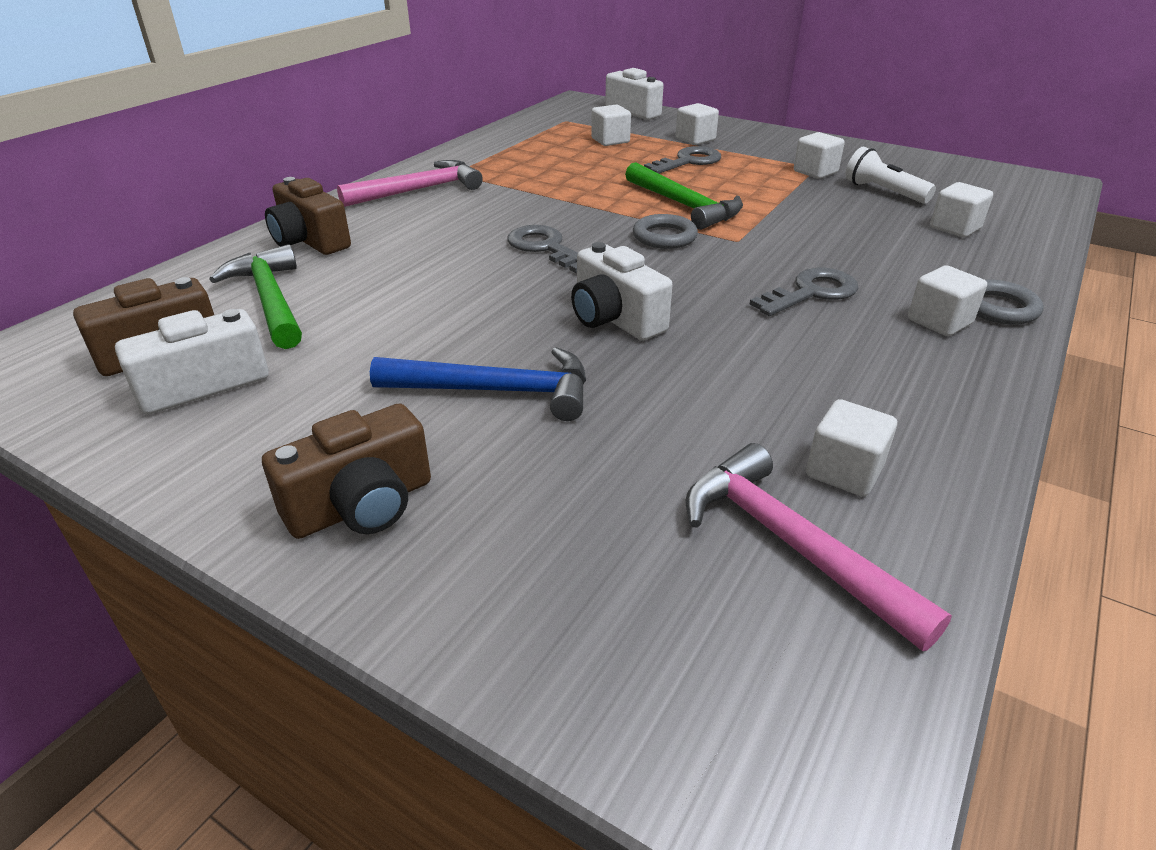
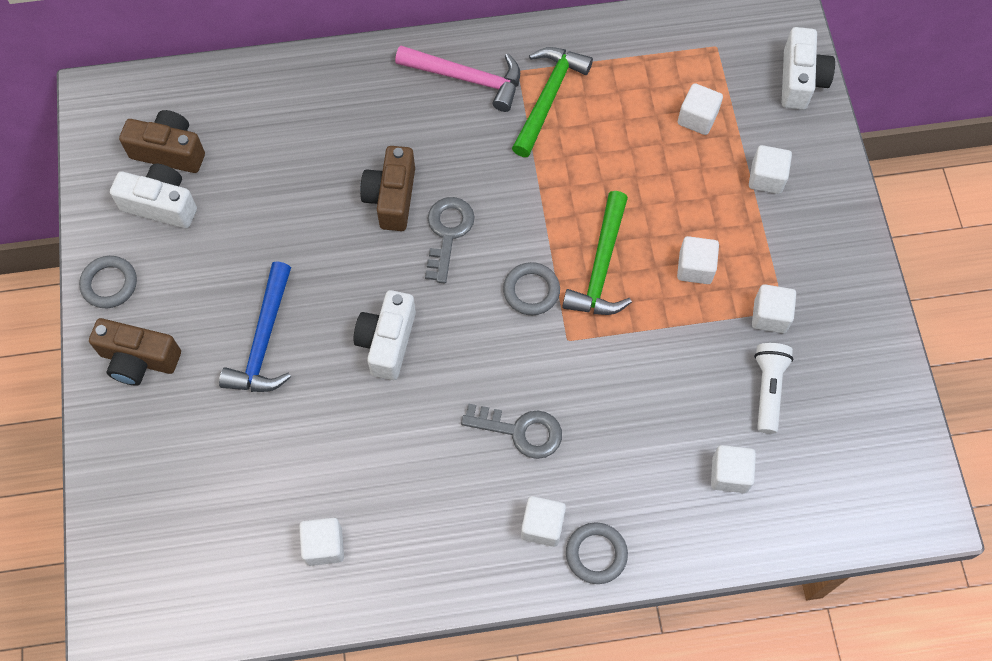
camera: 50 degrees right, 30 degrees up
green hammer [209,244,302,349] -> green hammer moved to [512,47,593,157]
brown camera [265,177,351,255] -> brown camera moved to [360,146,415,231]
blue hammer [370,347,586,421] -> blue hammer turned 45 degrees clockwise [219,261,291,392]
grey key [644,146,721,174] -> none
pink hammer [685,443,952,651] -> none
none -> grey ring [79,256,137,308]
none -> white cube [677,236,719,284]

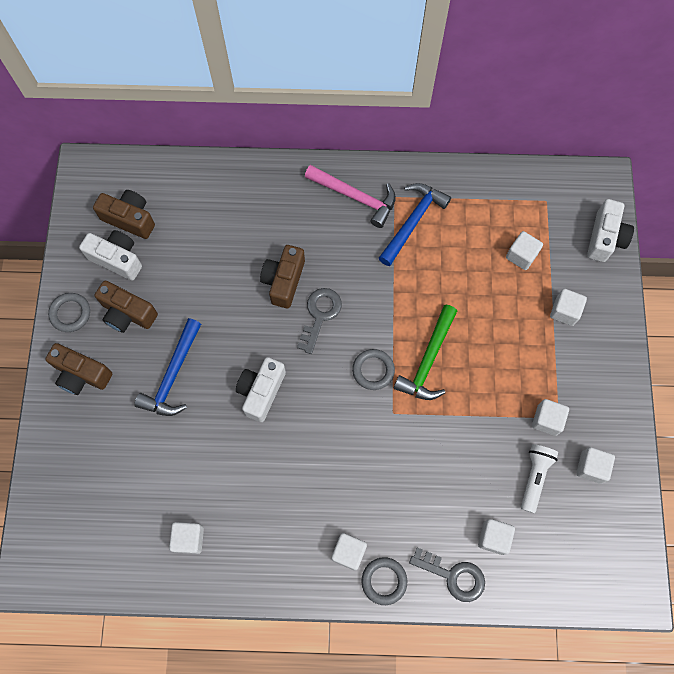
camera: 10 degrees right, 5 degrees up
grey key [461,404,562,459] -> grey key moved to [409,548,485,602]
green hammer [512,47,593,157] -> blue hammer [379,183,451,266]
white cube [677,236,719,284] -> white cube moved to [576,447,615,484]
none -> brown camera [94,281,158,333]

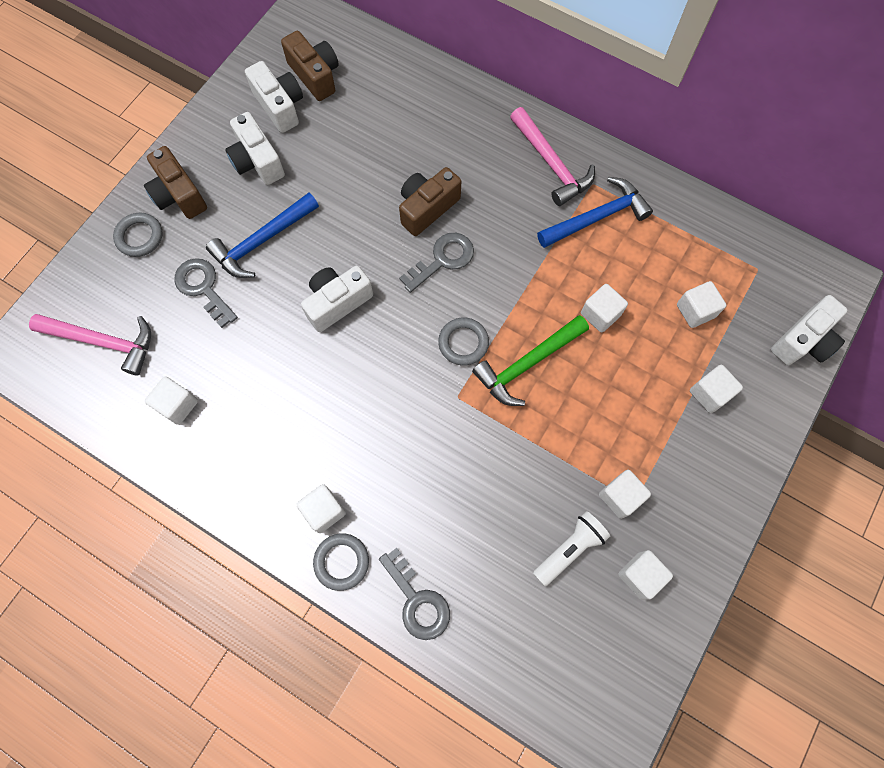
camera: 30 degrees right, 0 degrees up
grey ring [48,293,90,332] -> grey ring moved to [113,213,163,257]
brown camera [94,281,158,333] -> white camera [225,112,285,185]
white cube [478,519,515,555] -> white cube moved to [581,284,628,333]
none -> pink hammer [29,314,151,376]
none -> grey key [174,258,238,328]

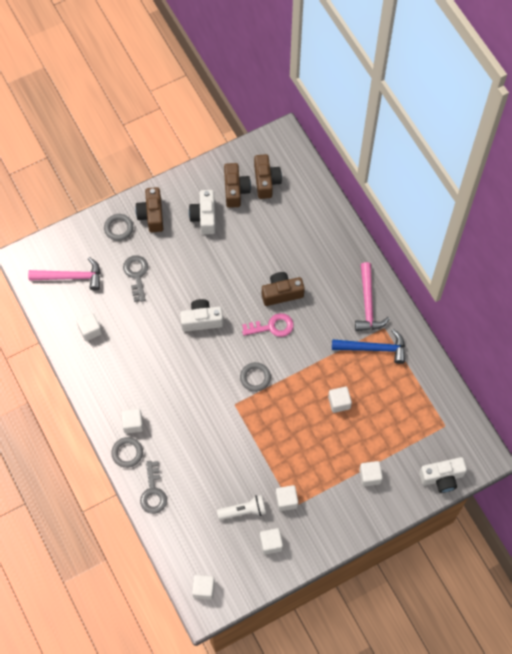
camera: 30 degrees right, 5 degrees down
pink hammer [29,314,151,376] -> pink hammer turned 45 degrees counterclockwise [28,257,100,290]
blue hammer [206,193,319,278] -> none
white camera [245,61,303,133] -> brown camera [224,163,251,208]
grey key [399,233,474,293] -> pink key [242,313,294,337]
green hammer [472,315,589,406] -> none
white cube [677,281,726,328] -> white cube moved to [192,575,215,600]

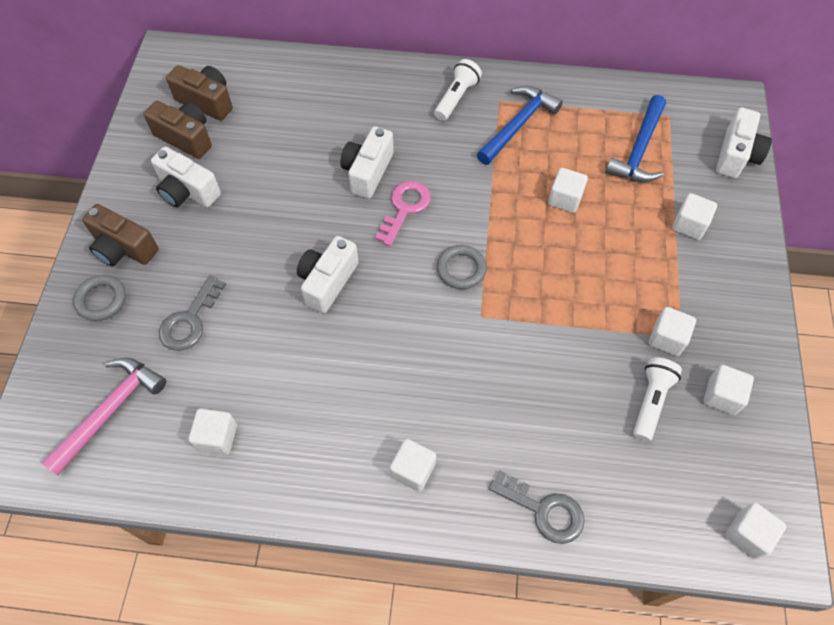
camera: 55 degrees left, 5 degrees down
grey ring [111,437,143,468] -> none
grey key [123,255,148,302] -> grey key turned 90 degrees counterclockwise [159,275,226,351]
brown camera [262,272,305,306] -> white camera [340,127,394,198]
pink hammer [355,262,390,331] -> white flashlight [434,59,482,121]
none -> blue hammer [605,95,666,182]

